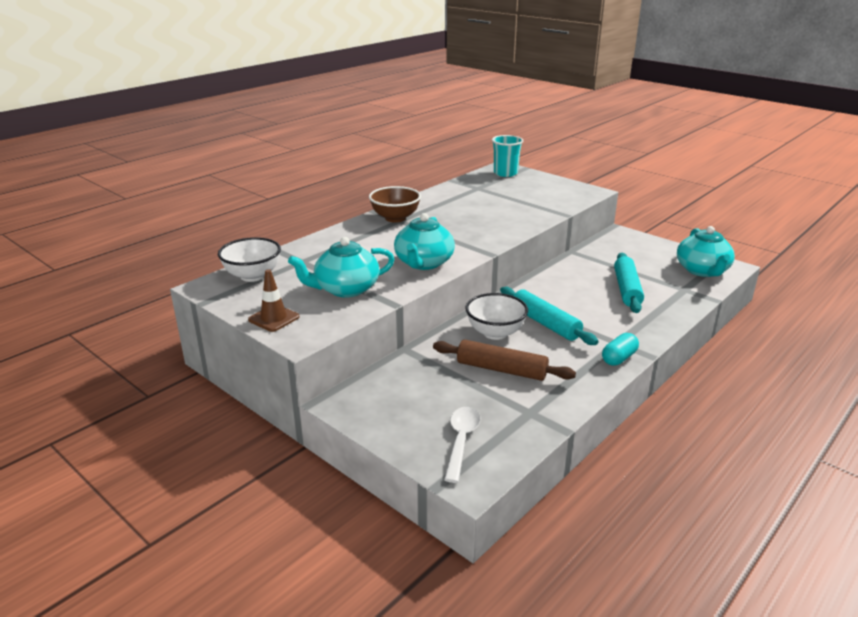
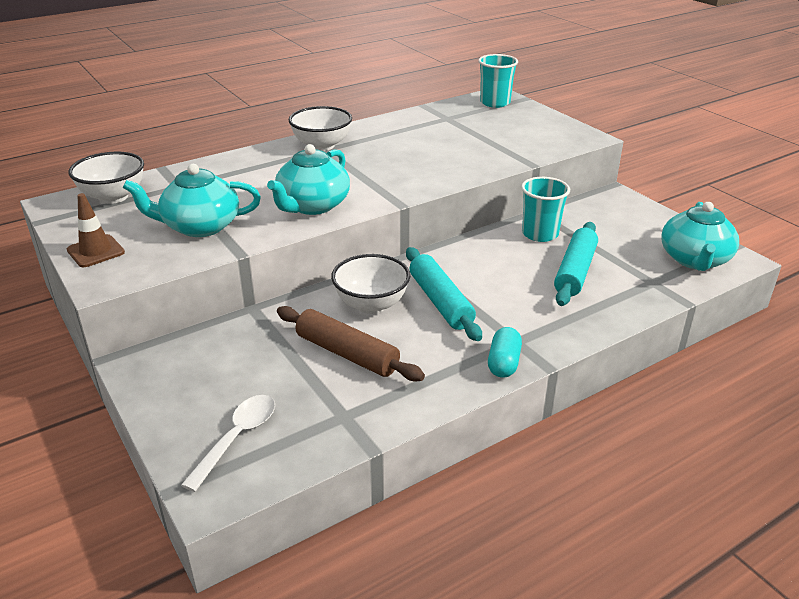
camera: 15 degrees right, 5 degrees up
brown bowl [369,186,421,223] -> white bowl [289,106,352,151]
turquoise capsule [602,333,639,366] -> turquoise capsule turned 45 degrees counterclockwise [488,327,522,378]
none -> turquoise cup [521,177,570,242]

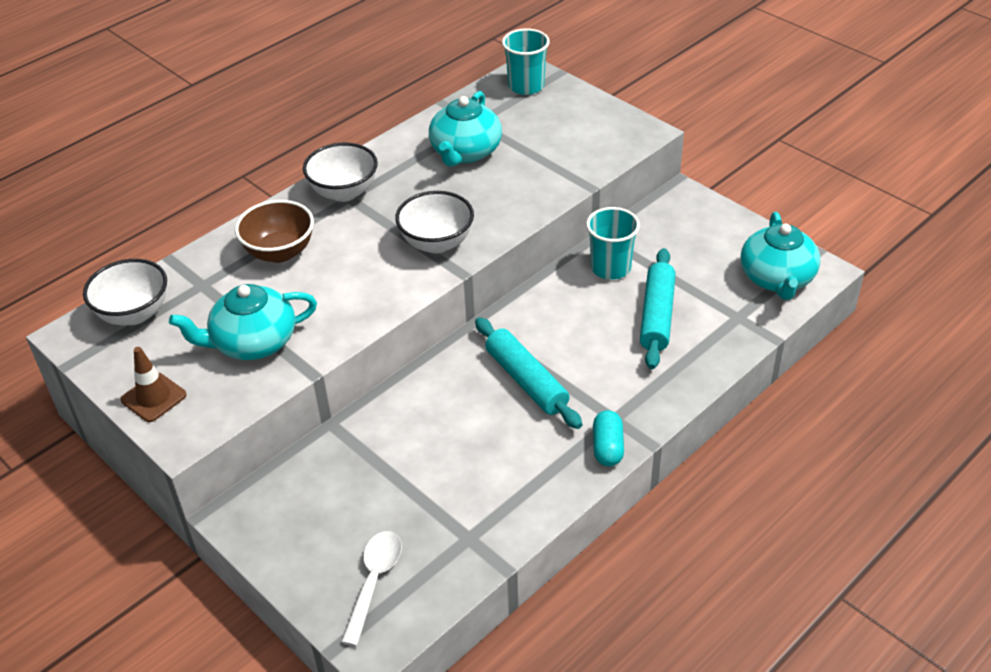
camera: 10 degrees left, 10 degrees up
turquoise teapot [267,144,350,215] -> turquoise teapot moved to [429,91,502,167]
brown rolling pin [277,306,425,381] -> none
white bowl [331,254,410,314] -> white bowl moved to [395,191,474,253]
none -> brown bowl [235,200,314,263]

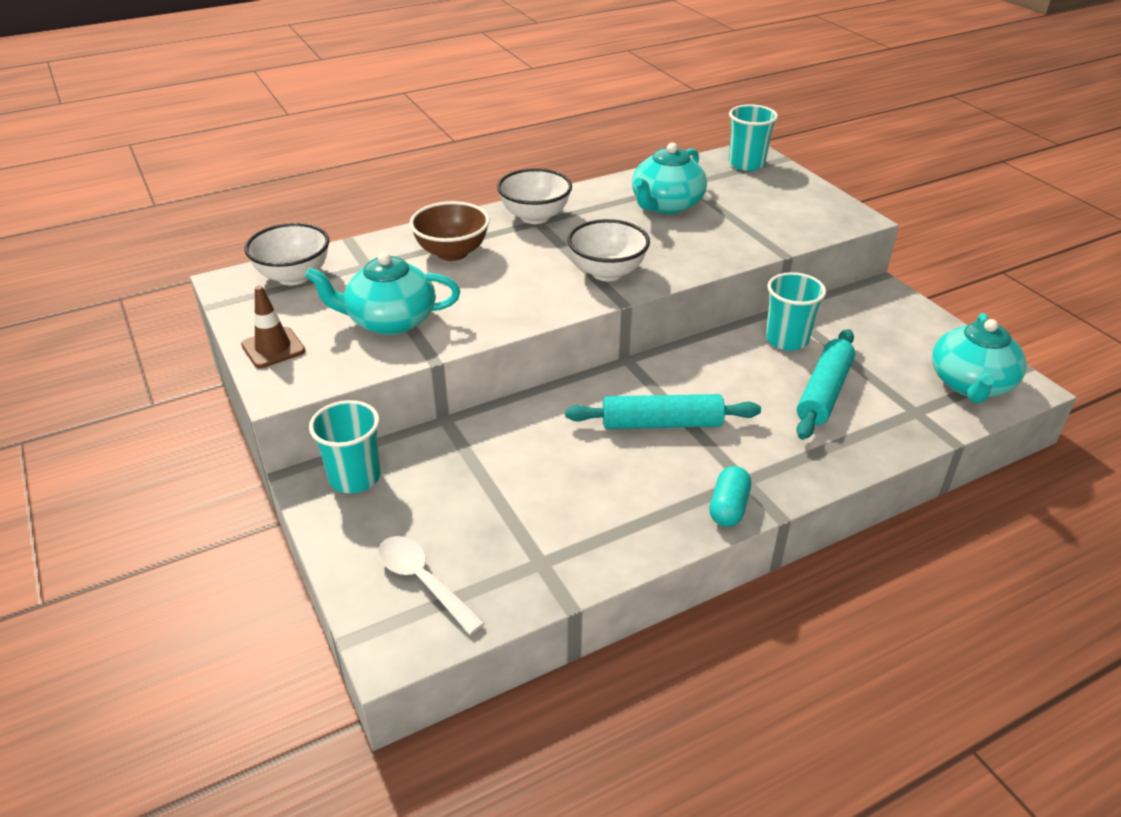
camera: 15 degrees right, 5 degrees down
white spoon [341,531,402,646] -> white spoon turned 75 degrees counterclockwise [378,536,485,635]
turquoise rolling pin [475,317,582,429] -> turquoise rolling pin turned 75 degrees counterclockwise [565,394,761,429]
none -> turquoise cup [309,400,381,493]

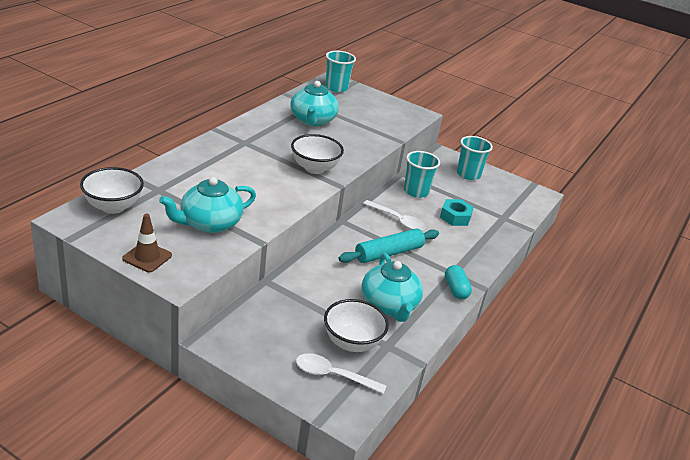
camera: 35 degrees left, 5 degrees down
turquoise cup [309,400,381,493] -> turquoise cup moved to [457,136,493,180]
brown bowl [409,201,490,261] -> none
white bowl [497,168,572,224] -> white bowl moved to [324,299,389,352]
turquoise rolling pin [796,329,855,440] -> turquoise nut [440,199,474,226]
turquoise teapot [932,313,1027,403] -> turquoise teapot moved to [361,253,423,322]
none -> white spoon [363,200,426,230]

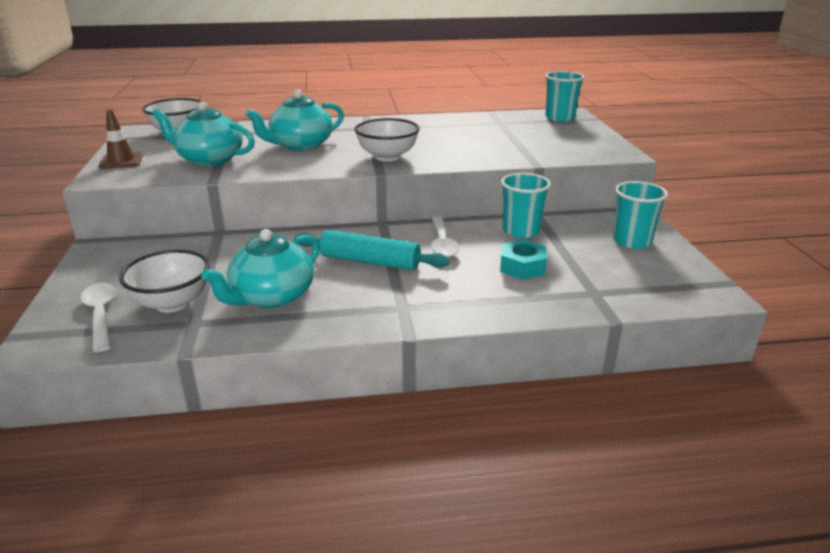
camera: 55 degrees right, 5 degrees down
turquoise teapot [290,81,339,126] -> turquoise teapot moved to [245,90,344,151]
turquoise capsule [445,265,472,300] -> none

